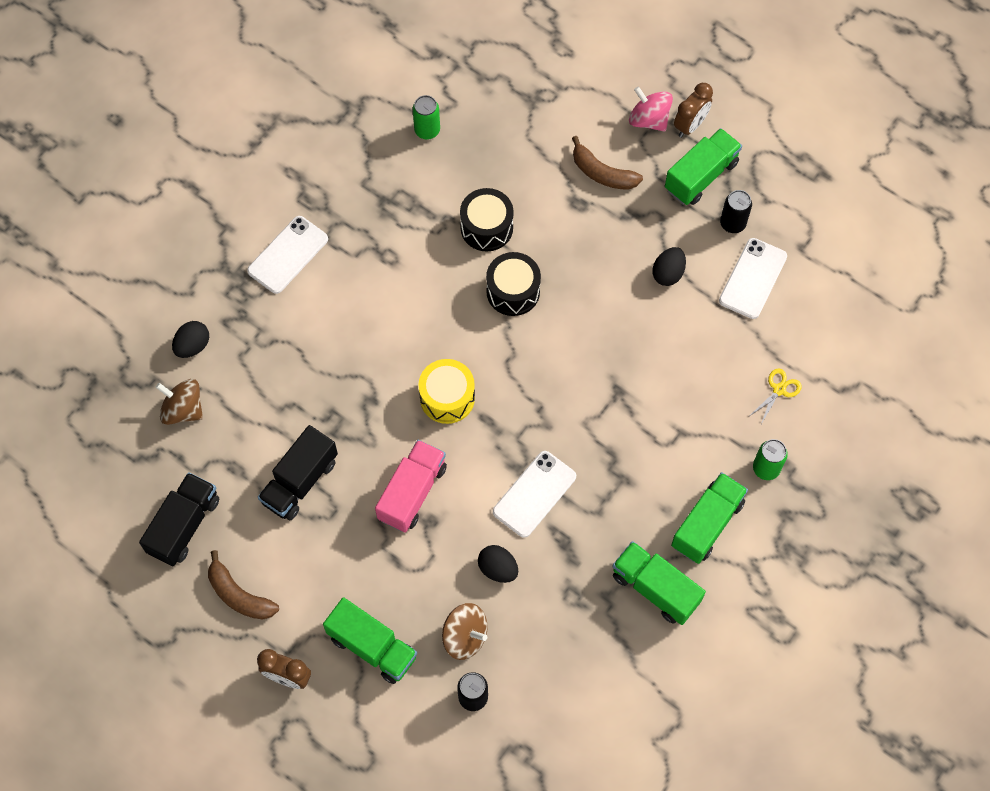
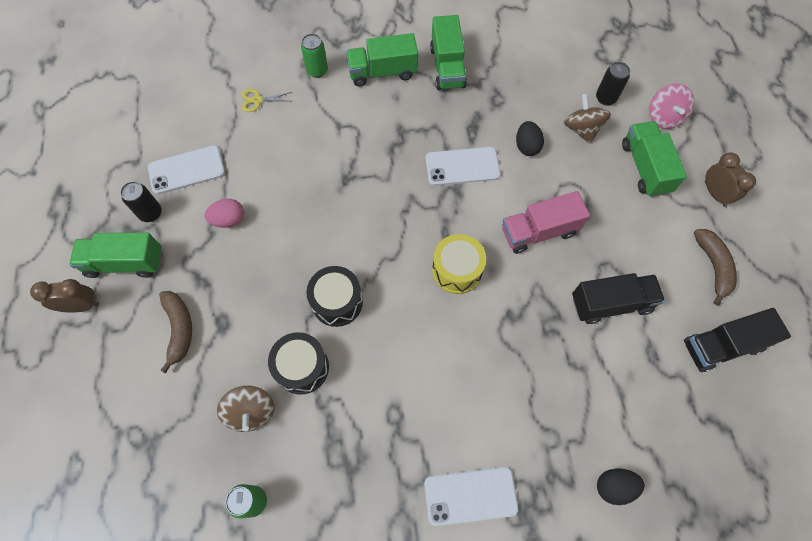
camera: 135 degrees left, 0 degrees up
brown spinning top [156,379,203,425] -> brown spinning top moved to [217,386,275,432]
pink spinning top [629,86,673,131] -> pink spinning top moved to [649,83,694,129]
black egg [652,247,686,286] -> pink egg [205,199,244,228]

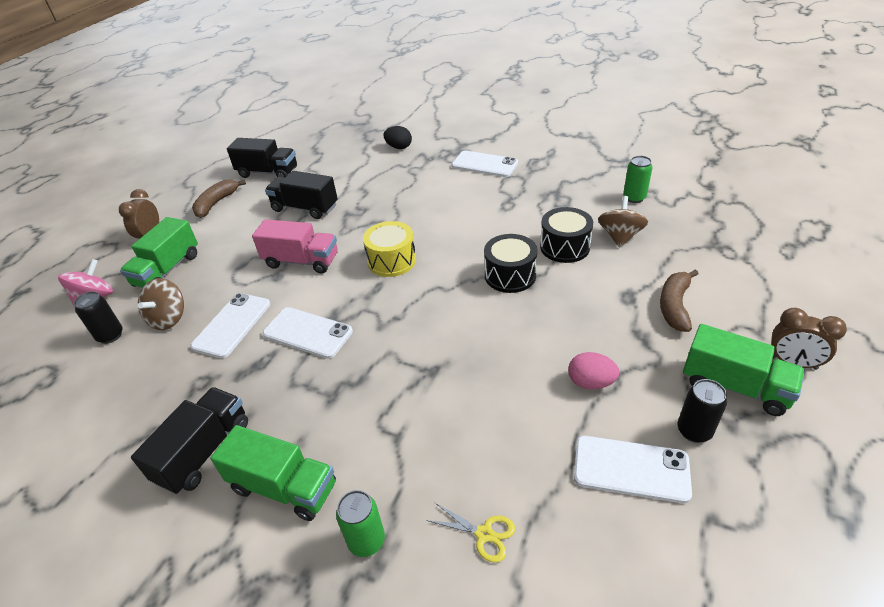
camera: 145 degrees left, 25 degrees down
green truck [430,15,467,90] -> black truck [131,387,248,495]
black egg [516,121,544,156] -> white phone [190,293,270,358]

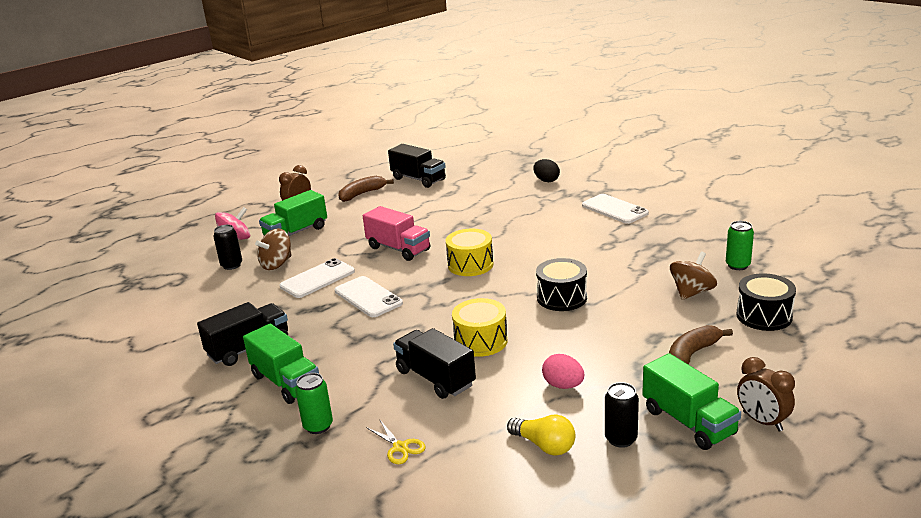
camera: 25 degrees right, 15 degrees down
black truck [265,171,338,219] -> black truck moved to [393,328,476,399]
black drum [540,207,593,263] -> black drum moved to [736,273,796,331]
white phone [574,436,692,503] -> yellow light bulb [507,415,575,456]
none -> yellow drum [452,298,508,357]

